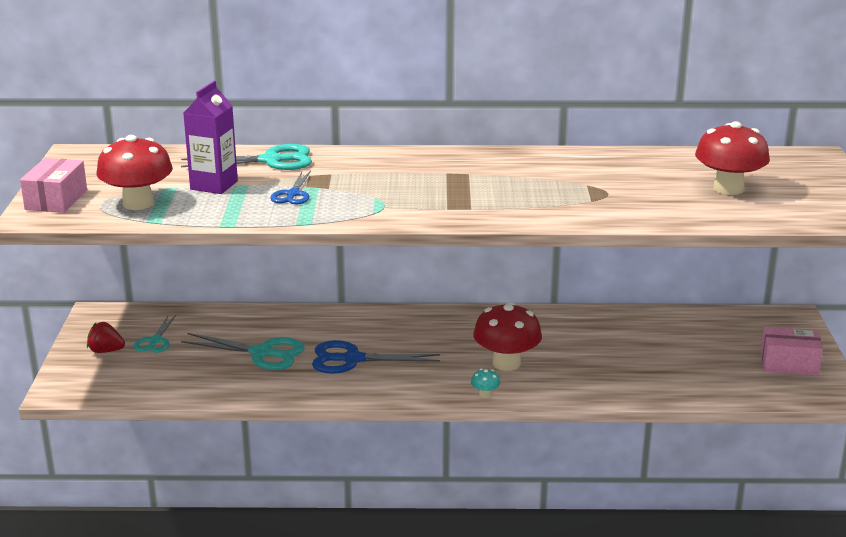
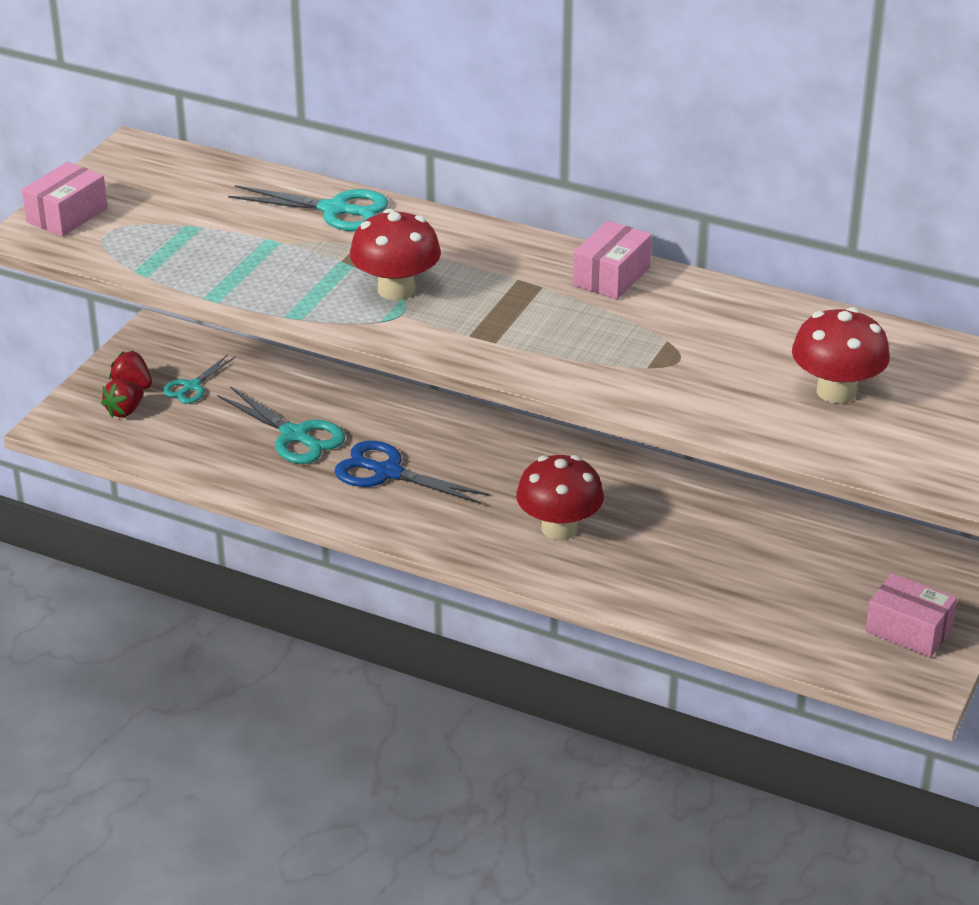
camera: 25 degrees right, 10 degrees up
red mushroom [96,135,173,210] -> red mushroom moved to [350,209,441,300]
purple carton [183,81,238,194] -> none
blue scissors [271,171,311,204] -> none
turquoise mushroom [471,369,500,398] -> none
none -> red strawberry [101,379,144,418]
none -> pink box [573,221,652,299]

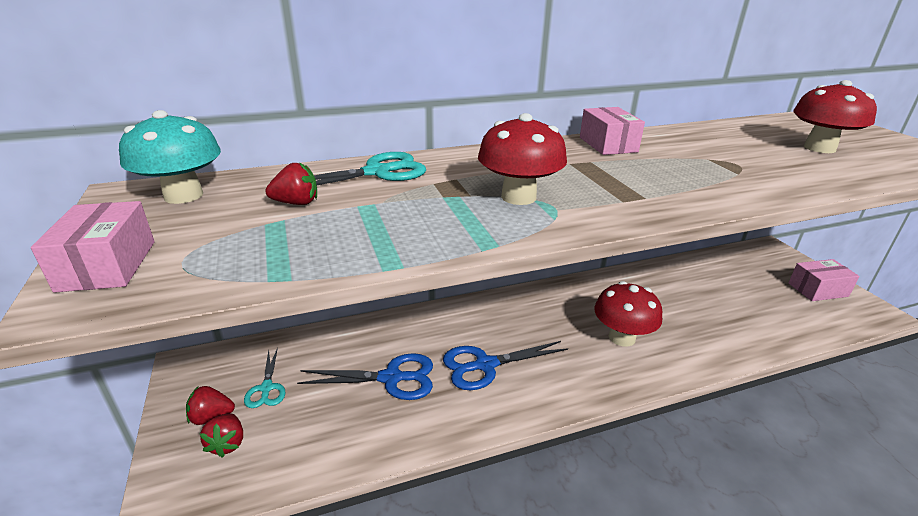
camera: 45 degrees left, 5 degrees down
turquoise scissors [217,386,345,464] -> blue scissors [297,353,433,400]
none -> turquoise mushroom [119,110,221,204]
none -> red strawberry [265,162,317,205]

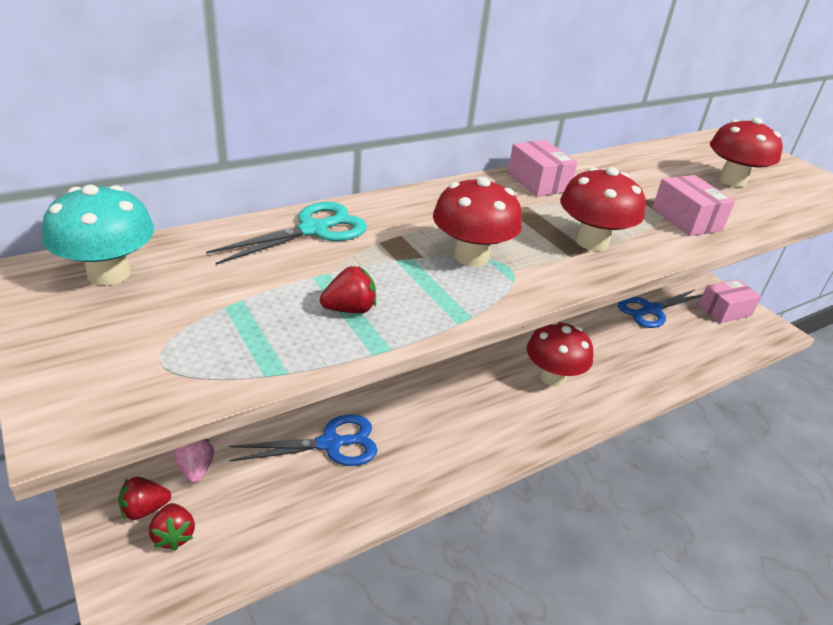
camera: 15 degrees left, 5 degrees up
pink box [31,201,155,293] -> pink box moved to [652,175,735,236]
turquoise scissors [244,348,285,408] -> pink strawberry [173,439,214,484]
red strawberry [265,162,317,205] -> red strawberry moved to [320,266,376,313]
blue scissors [443,341,568,390] -> blue scissors moved to [618,290,702,328]
none -> red mushroom [560,167,646,251]

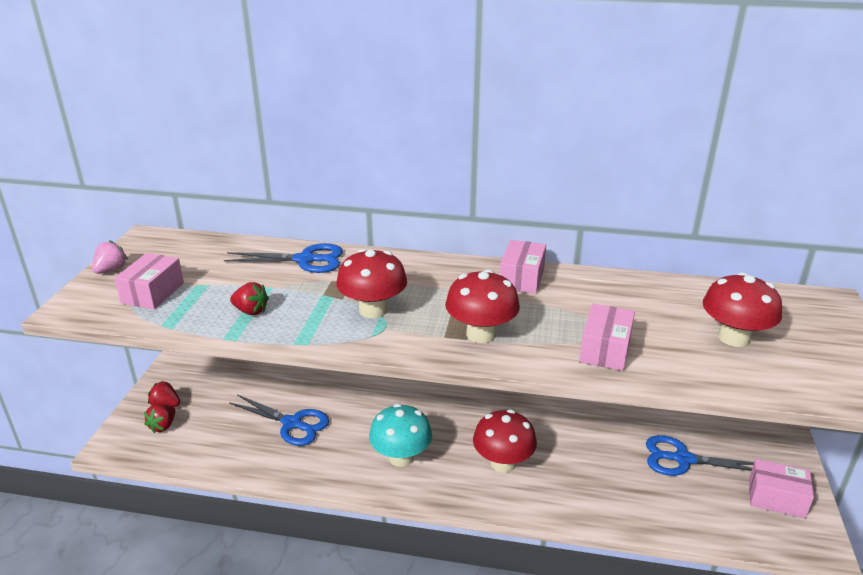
camera: 45 degrees right, 5 degrees down
turquoise mushroom [42,185,154,285] -> turquoise mushroom moved to [369,404,432,467]
pink strawberry [173,439,214,484] -> pink strawberry moved to [92,240,128,274]
turquoise scissors [206,202,367,265] -> blue scissors [224,243,343,273]
none -> pink box [114,253,184,310]

